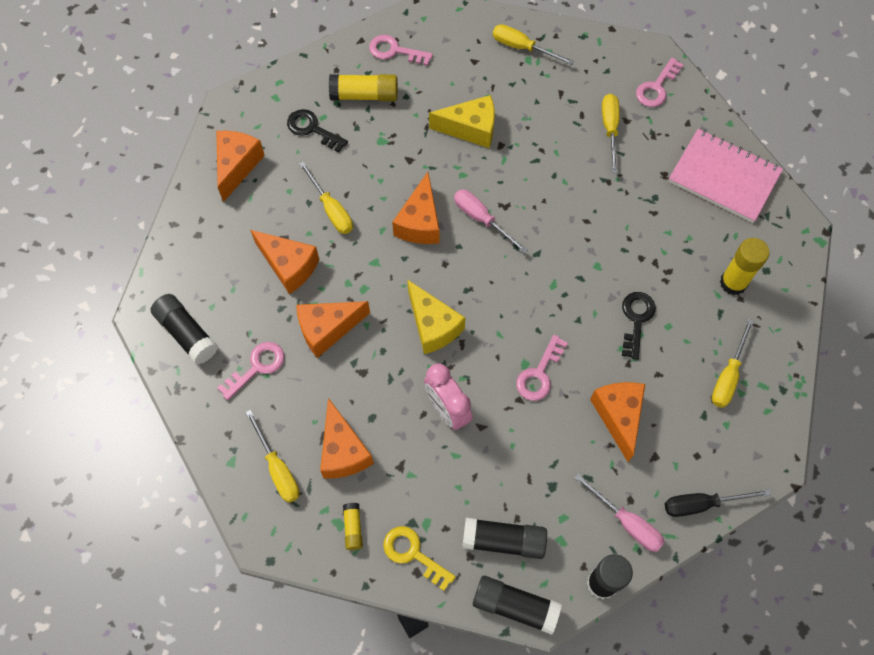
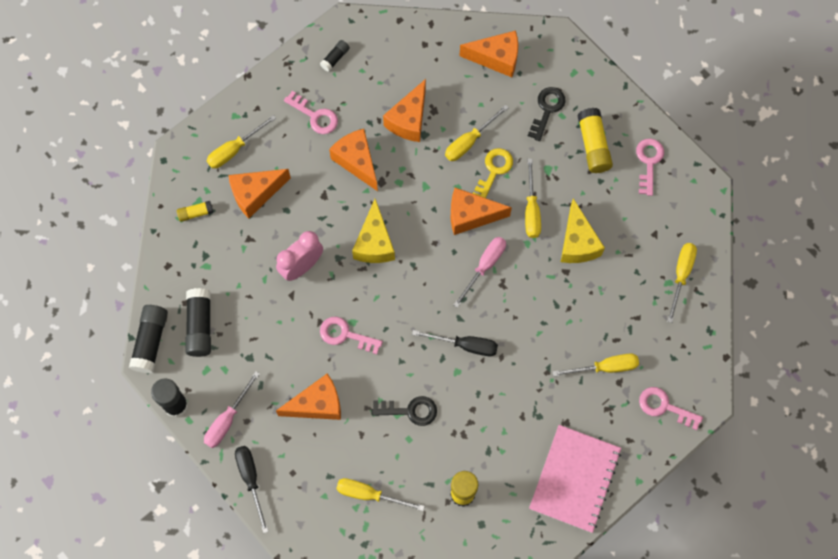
camera: 80 degrees right, 5 degrees up
black glue stick [151,294,218,364] -> black glue stick [320,40,350,72], size x0.55
yellow key [383,526,456,591] -> yellow key moved to [472,148,513,198]
yellow cheese [407,279,465,354] -> yellow cheese turned 45 degrees counterclockwise [352,199,395,263]
none -> black screwdriver [412,330,498,356]
none -> yellow screwdriver [525,159,541,238]

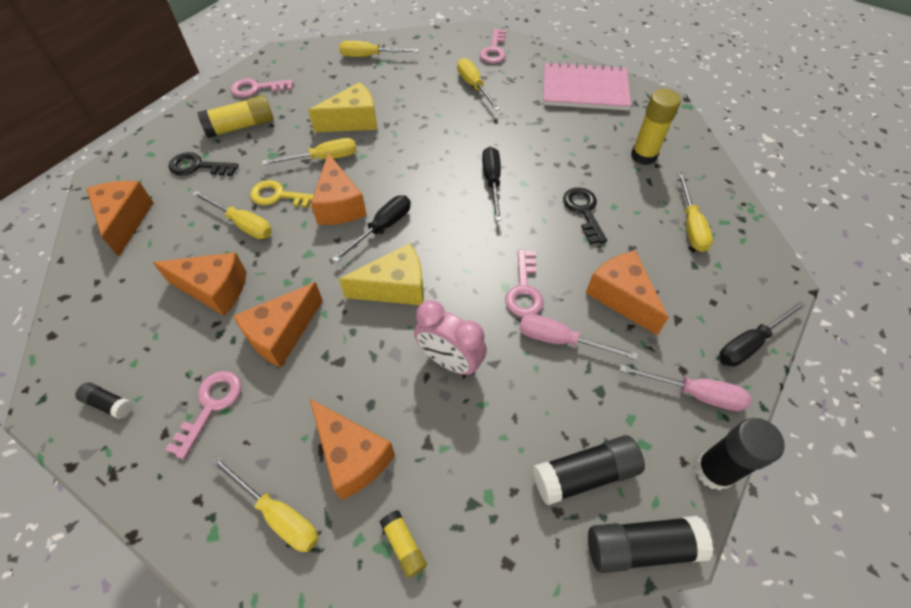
camera: 105 degrees left, 15 degrees down
pink screwdriver [454,237,506,308] -> pink screwdriver moved to [519,314,638,360]
none -> black screwdriver [332,195,411,263]

